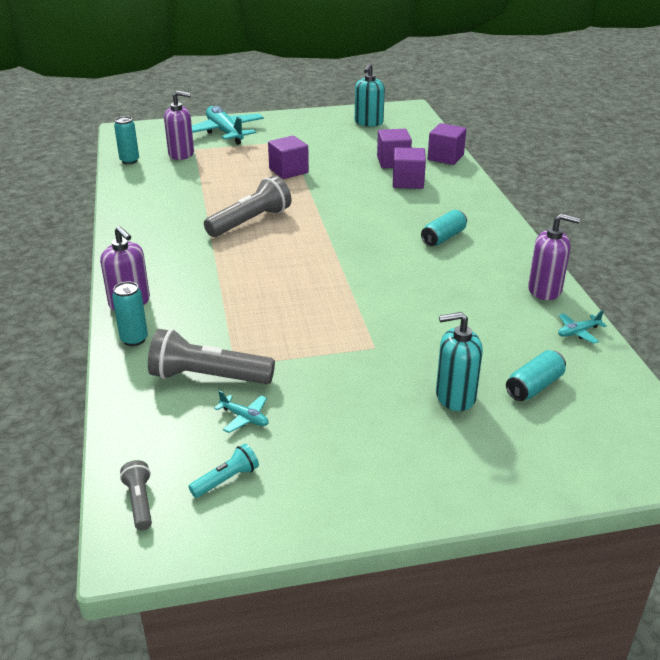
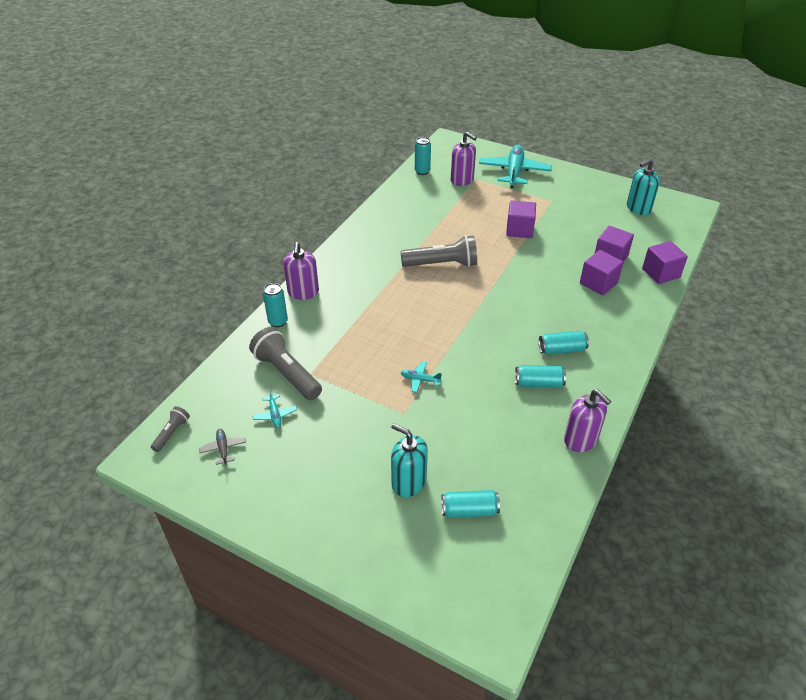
camera: 40 degrees right, 10 degrees up
turquoise flashlight [189,444,259,498] -> grey plane [199,429,246,465]
turquoise plane [558,310,607,344] -> turquoise plane moved to [401,361,442,393]
none -> turquoise can [515,365,566,388]

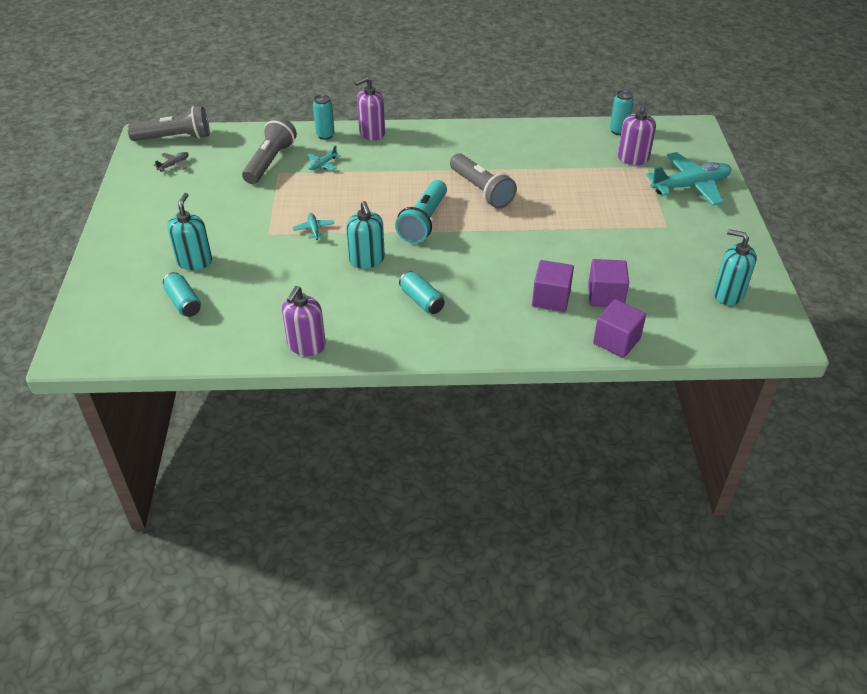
camera: 60 degrees right, 0 degrees up
grey flashlight [151,406,190,452] -> grey flashlight [127,106,210,141], size x1.97
turquoise plane [252,389,297,428] -> turquoise plane moved to [308,145,341,170]
purple cube [506,200,536,238] -> none
turquoise can [515,365,566,388] -> none
none -> turquoise soap dispenser [346,201,385,269]
none -> turquoise flashlight [395,180,447,243]

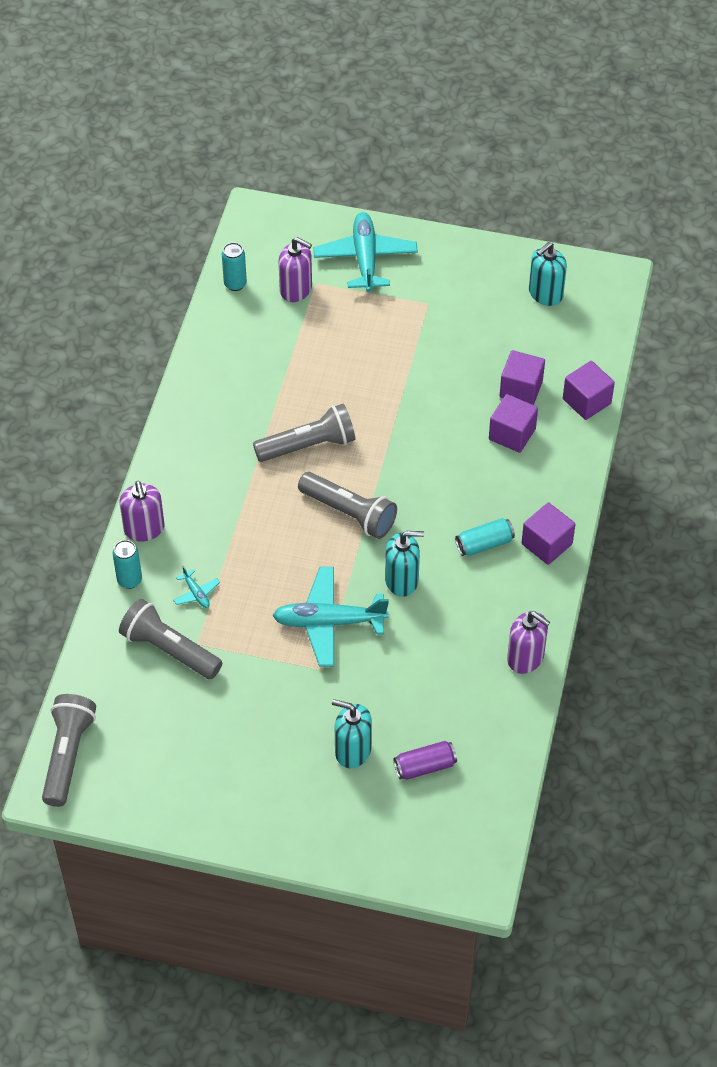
camera: 75 degrees left, 10 degrees up
grey plane [154,152,188,172] -> none
turquoise can [163,272,201,317] -> purple can [393,741,457,779]
turquoise plane [293,213,334,240] -> turquoise plane [272,567,389,667], size x2.31
turquoise flashlight [395,180,447,243] -> grey flashlight [298,472,397,539]
none -> purple cube [521,502,576,565]

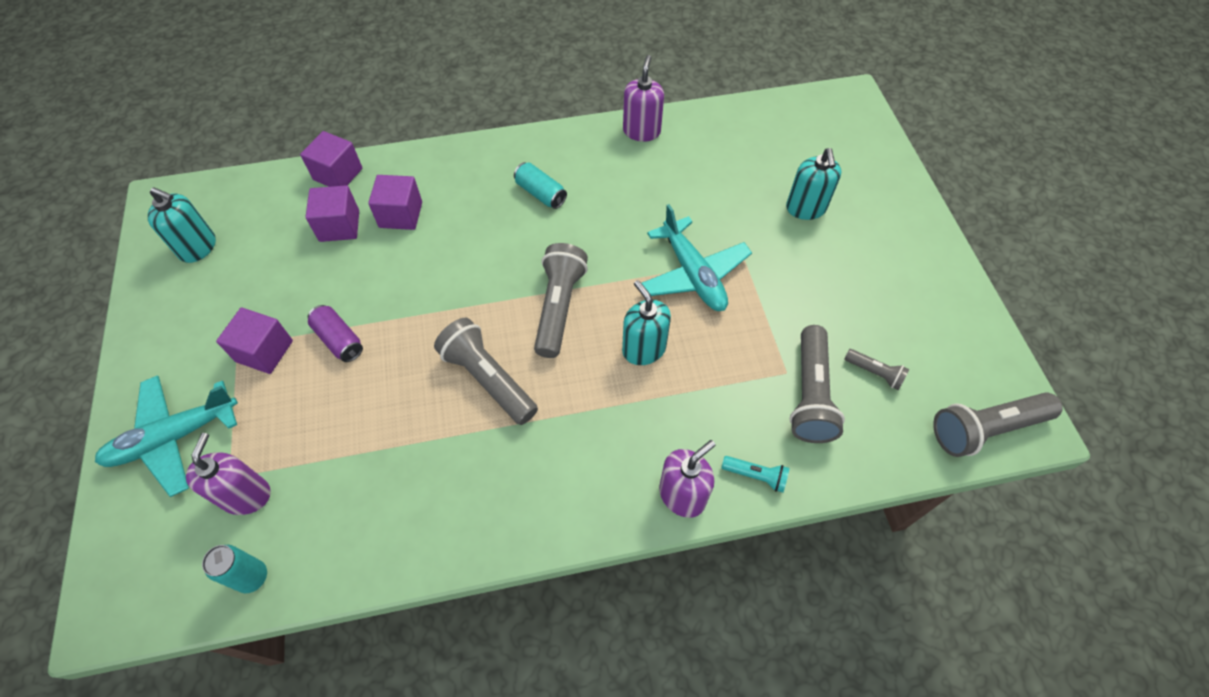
camera: 115 degrees left, 5 degrees up
turquoise can [113,540,142,589] -> turquoise flashlight [722,456,790,492]
turquoise plane [173,566,220,608] -> none
turquoise soap dispenser [385,531,424,597] -> turquoise soap dispenser moved to [622,280,671,365]
purple can [393,741,457,779] -> purple can moved to [308,305,363,362]
purple cube [521,502,576,565] -> purple cube moved to [216,308,293,374]
none -> grey flashlight [845,349,909,390]

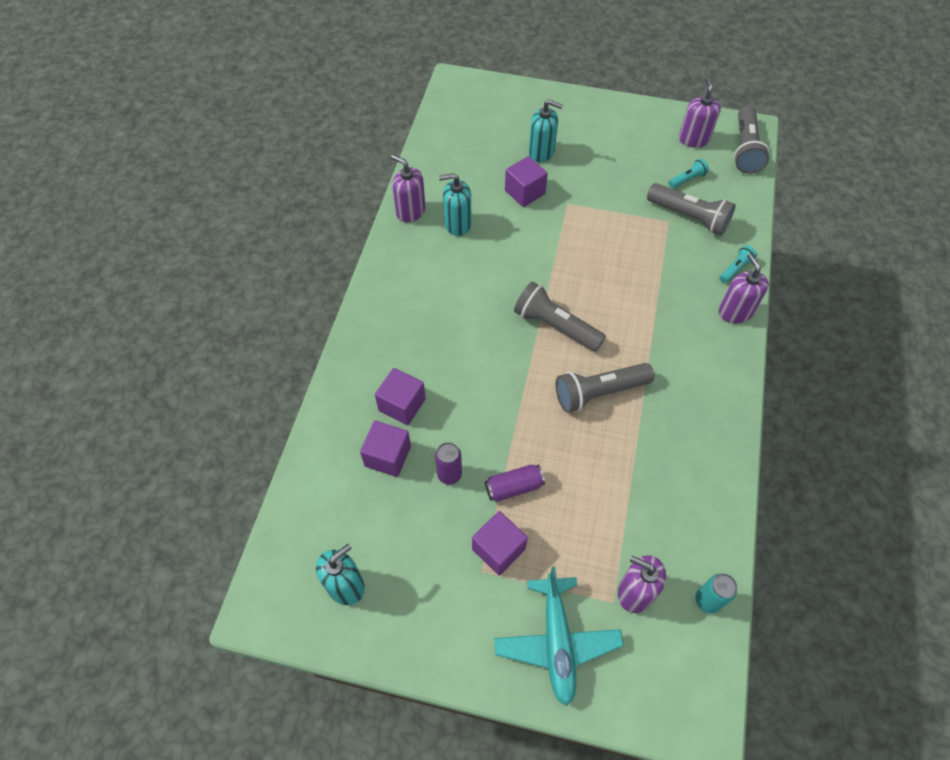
camera: 65 degrees left, 0 degrees up
purple cube [300,131,362,187] -> purple cube moved to [505,156,548,207]
turquoise can [514,163,567,209] -> none
turquoise soap dispenser [622,280,671,365] -> turquoise soap dispenser moved to [439,173,471,236]
turquoise plane [642,204,752,311] -> none
grey flashlight [845,349,909,390] -> turquoise flashlight [669,159,709,188]
none -> purple can [435,442,462,485]
none -> purple soap dispenser [679,77,721,148]

